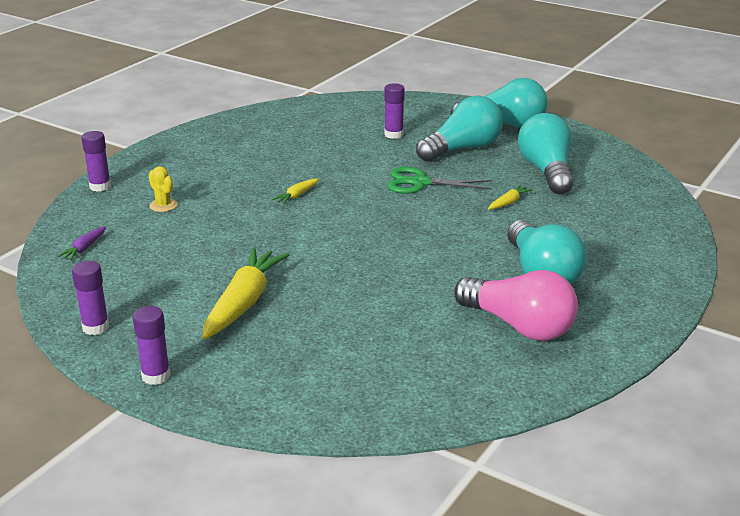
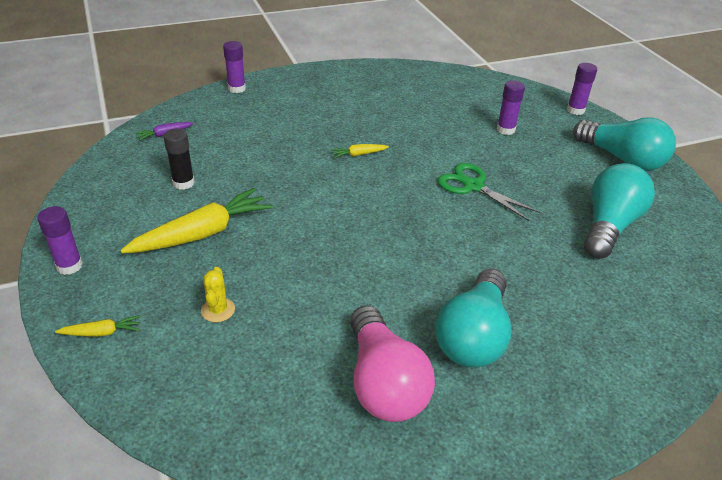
camera: 35 degrees right, 10 degrees up
purple glue stick [72,261,109,335] -> purple glue stick moved to [567,63,597,115]
yellow cactus [149,166,177,212] -> yellow cactus moved to [201,267,235,322]
turquoise light bulb [416,96,503,162] -> none
yellow carrot [488,185,533,209] -> yellow carrot moved to [55,315,141,337]
none -> black glue stick [163,129,195,190]

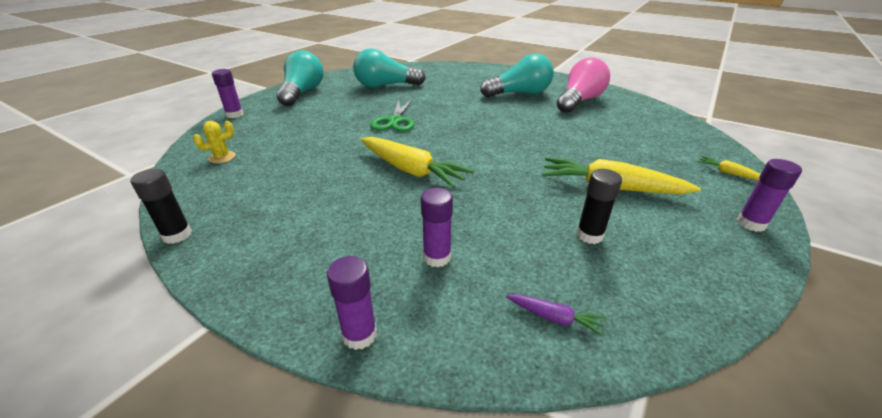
camera: 125 degrees left, 5 degrees down
yellow cactus [201,267,235,322] -> yellow cactus moved to [193,121,236,163]
yellow carrot [331,144,389,158] -> yellow carrot [361,137,474,188], size x2.22
purple glue stick [497,80,525,135] -> purple glue stick moved to [421,188,453,267]
none -> black glue stick [131,169,192,244]

